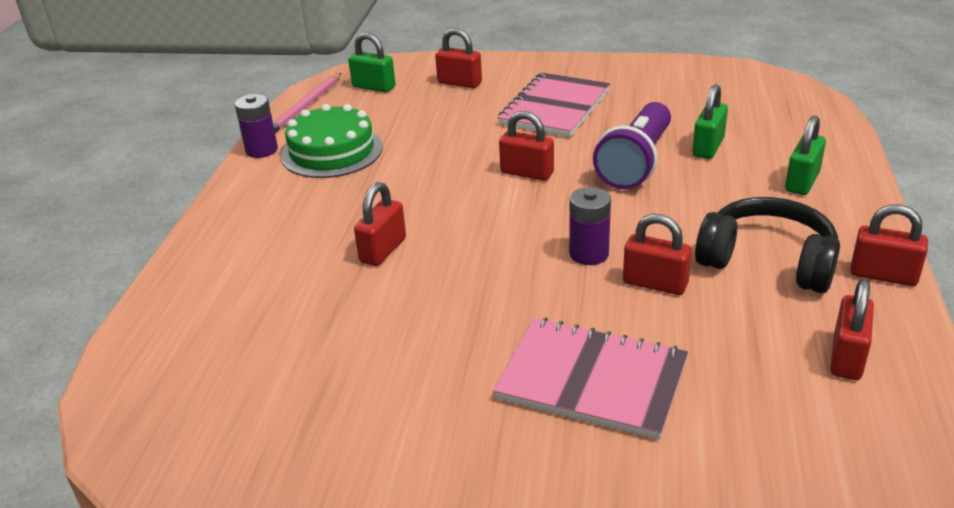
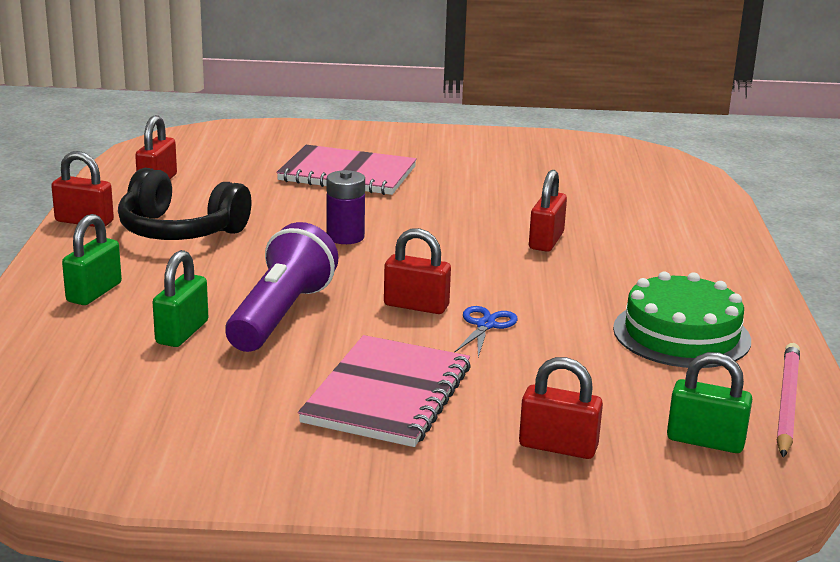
camera: 170 degrees right, 10 degrees down
purple battery [235,94,278,158] -> none
red padlock [623,214,692,295] -> none
none -> blue scissors [454,306,518,357]

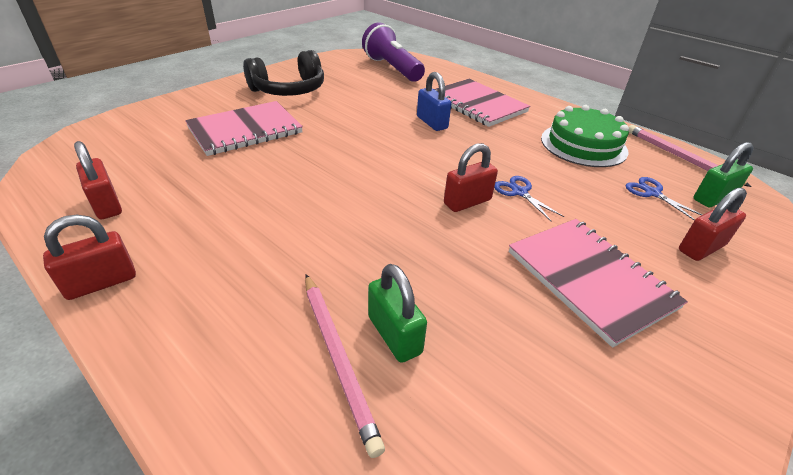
camera: 50 degrees left, 15 degrees up
green padlock [62,214,122,305] -> none
black headphones [118,168,252,240] -> black headphones moved to [243,50,324,96]
purple flashlight [225,222,338,352] -> purple flashlight moved to [362,23,425,82]
purple battery [327,170,365,244] -> none
red padlock [529,170,567,252] -> blue padlock [417,72,451,131]
none -> pink pencil [305,274,385,458]
none -> pink notebook [434,79,530,127]
none -> blue scissors [626,177,702,220]

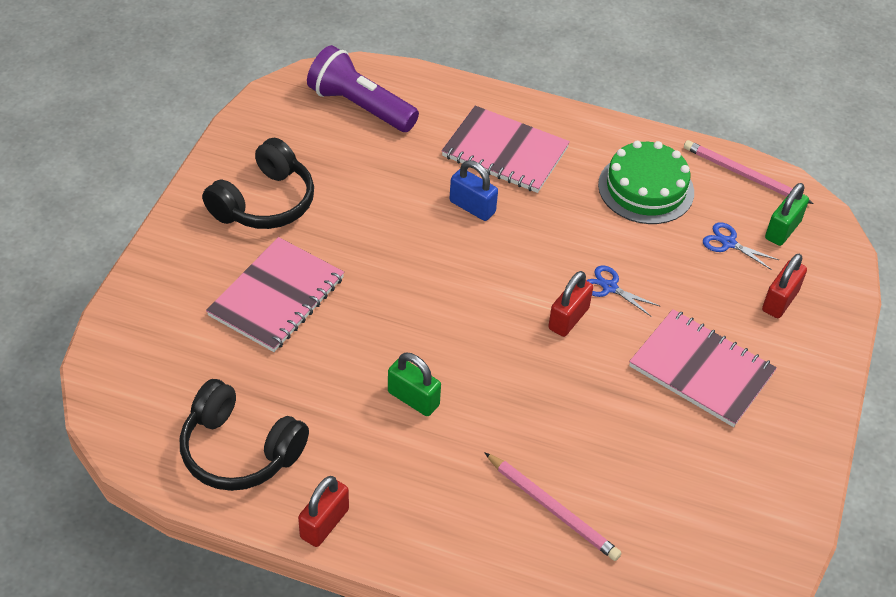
camera: 25 degrees left, 10 degrees up
red padlock [74,141,122,219] -> black headphones [180,379,309,491]
green padlock [368,264,427,363] -> green padlock moved to [388,353,441,416]

